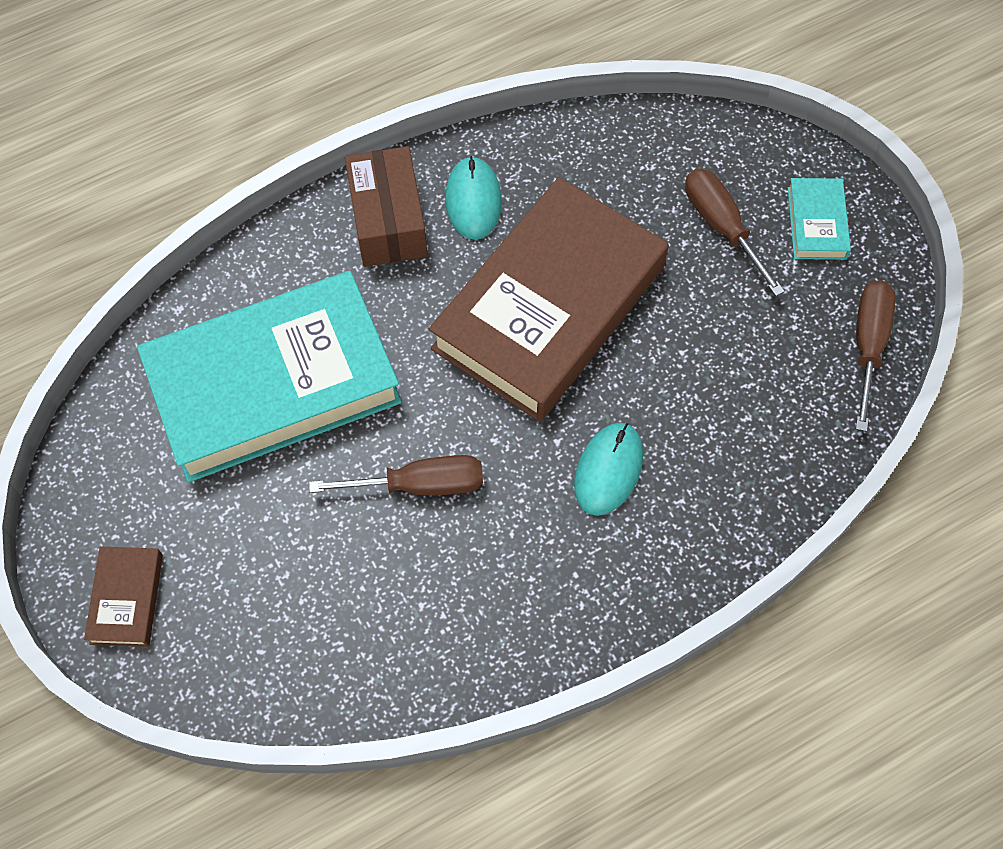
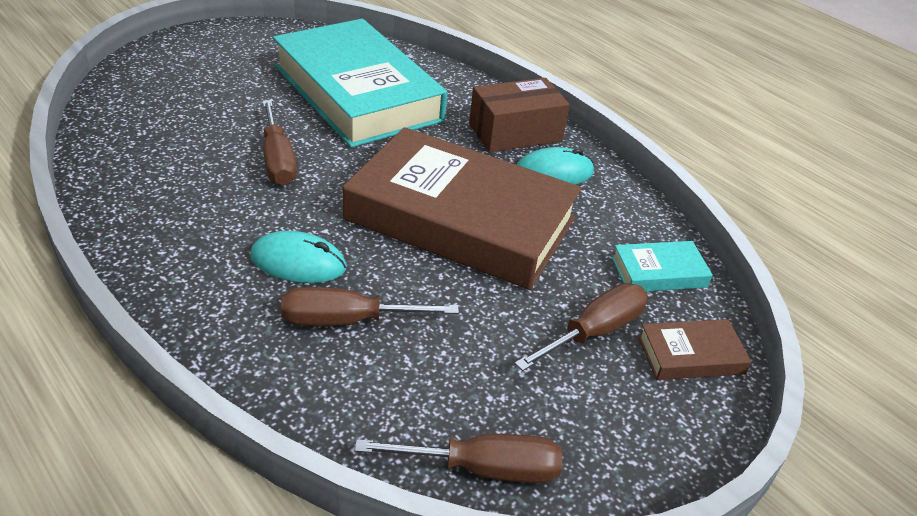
camera: 75 degrees right, 25 degrees down
brown book [84,547,163,647] -> brown book moved to [638,319,751,380]
turquoise book [788,178,851,260] -> turquoise book moved to [612,241,713,292]
none -> brown screwdriver [281,287,459,326]

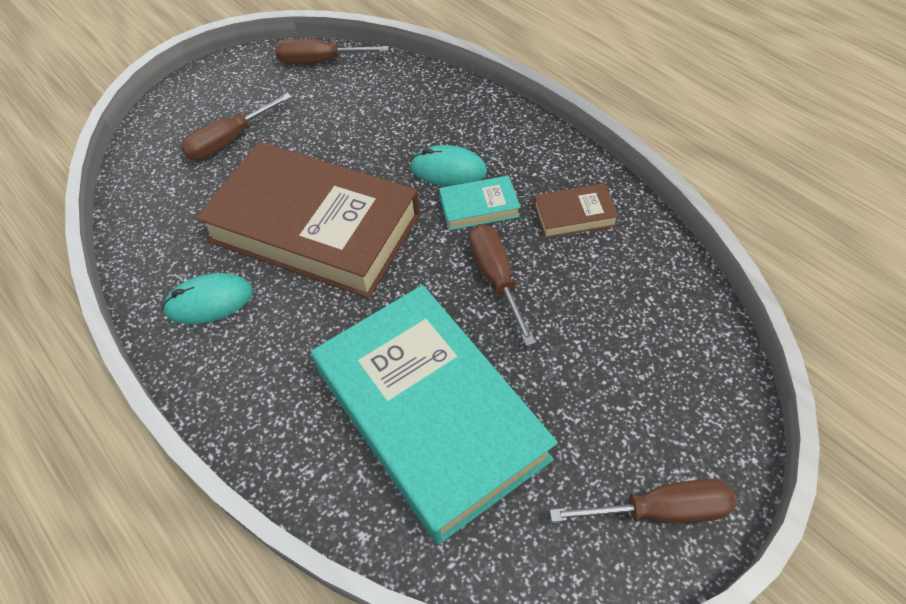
camera: 175 degrees left, 15 degrees up
brown screwdriver [281,287,459,326] -> brown screwdriver moved to [550,479,736,523]
brown box [469,78,570,152] -> none
turquoise book [612,241,713,292] -> turquoise book moved to [439,176,521,230]
brown book [638,319,751,380] -> brown book moved to [533,183,619,238]

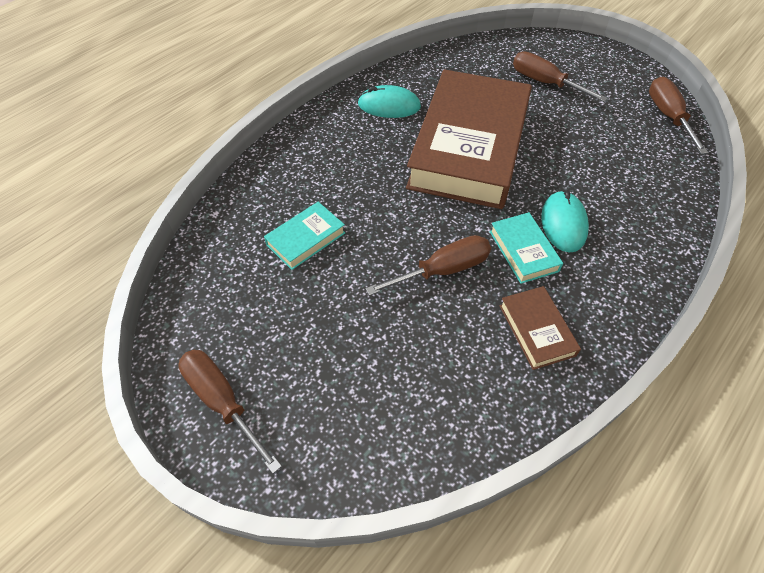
camera: 80 degrees right, 0 degrees up
turquoise mouse [162,273,253,324] -> turquoise mouse turned 60 degrees counterclockwise [358,85,421,118]
turquoise book [311,285,558,544] -> turquoise book [264,202,345,270], size x0.40
brown screwdriver [550,479,736,523] -> brown screwdriver turned 150 degrees clockwise [178,350,282,474]

